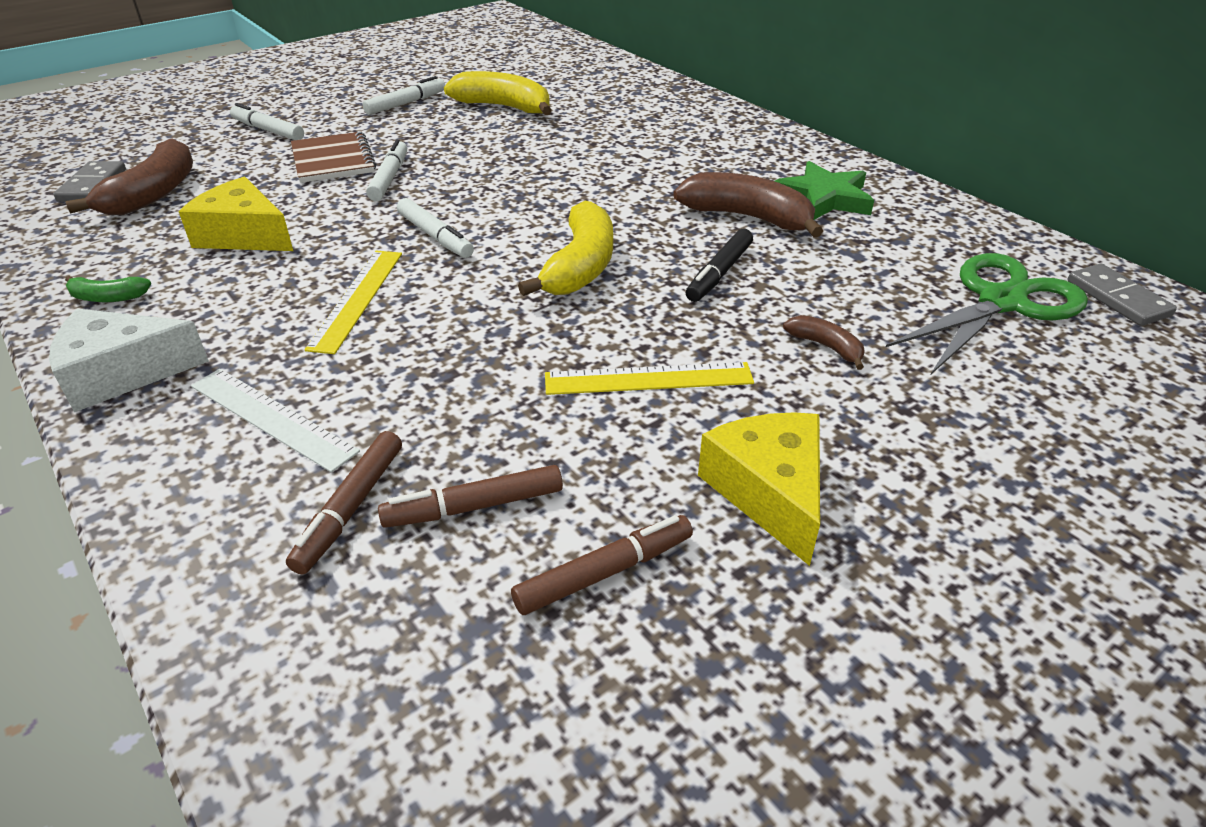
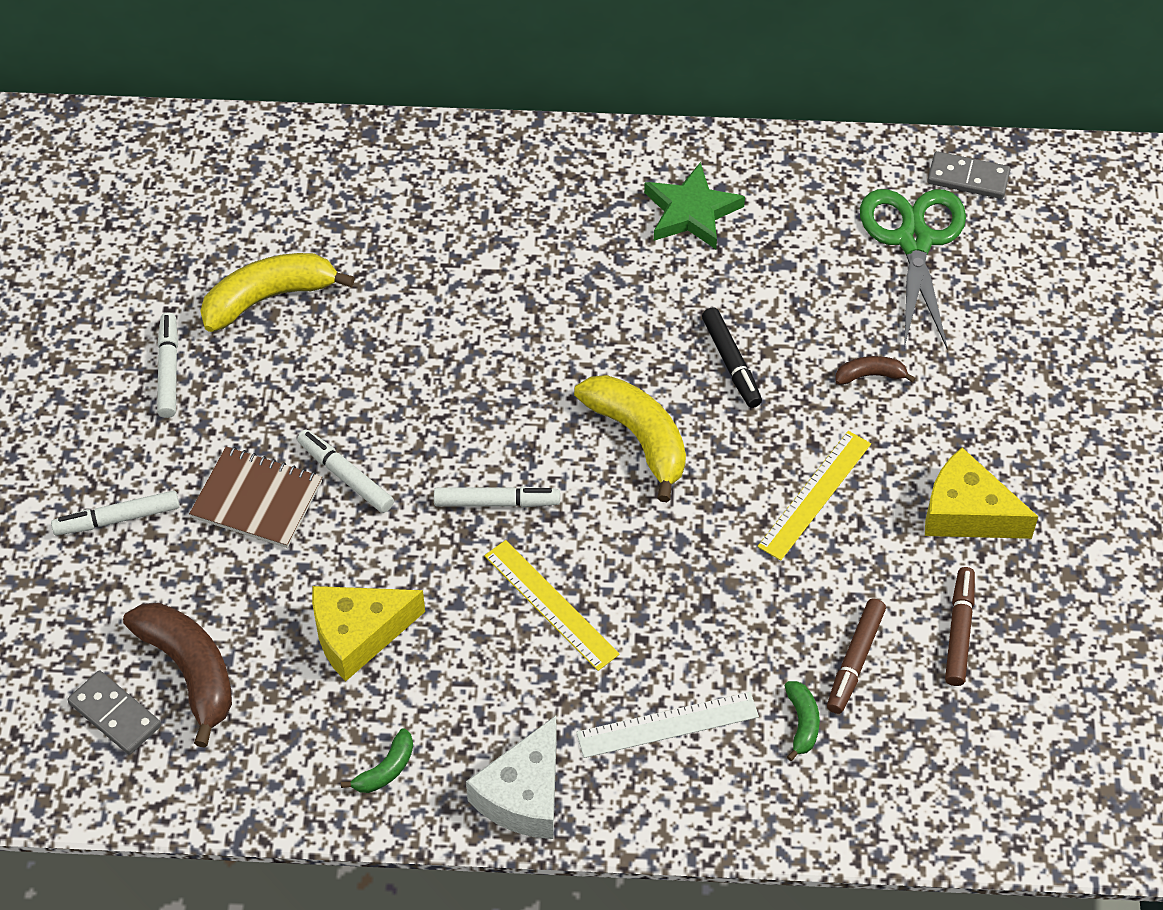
camera: 50 degrees left, 15 degrees up
brown marker [286,431,402,575] -> green banana [784,681,820,761]
brown banana [673,172,823,237] -> none

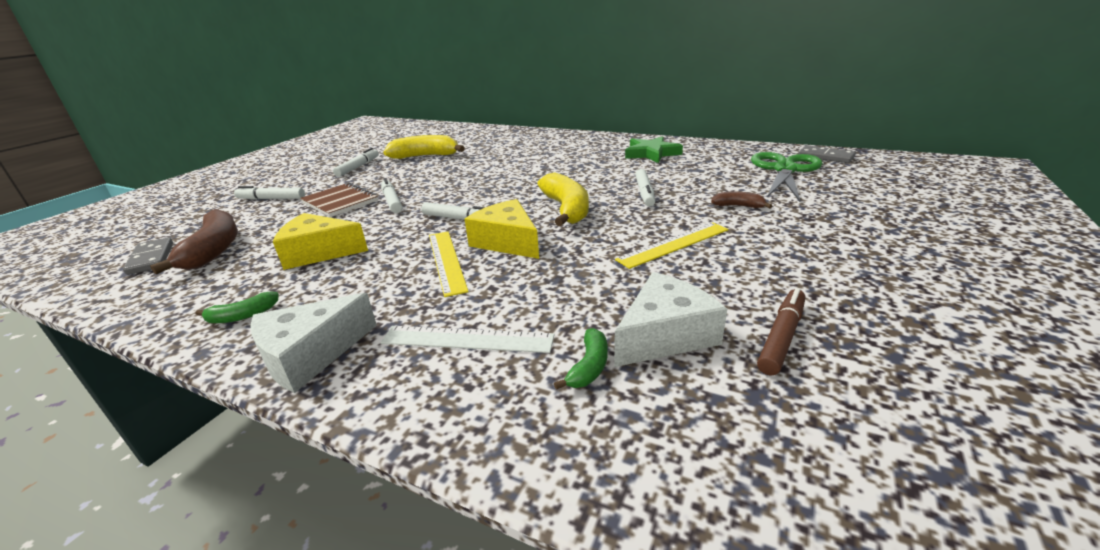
camera: 25 degrees right, 25 degrees down
black marker [702,307,762,408] -> white marker [635,169,655,207]
brown marker [827,599,886,714] -> white cheese [614,272,727,367]
yellow cheese [925,448,1038,539] -> yellow cheese moved to [465,199,539,259]

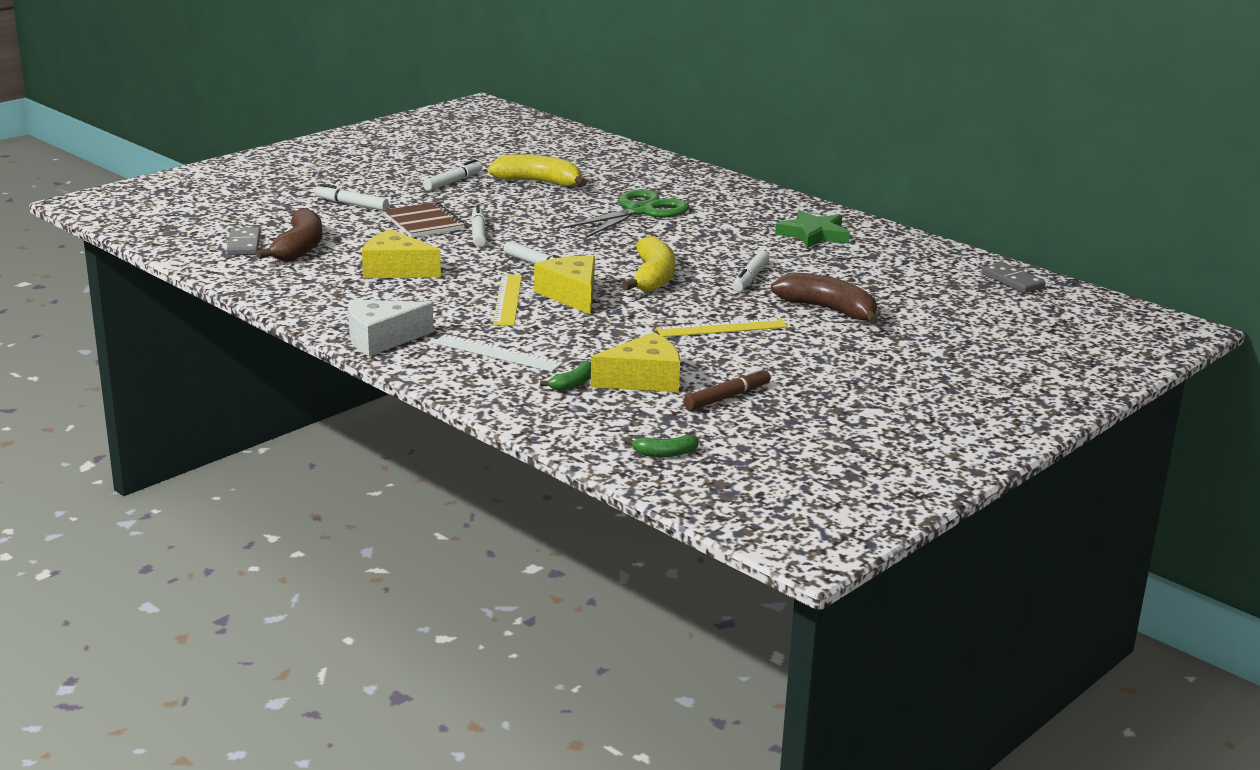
camera: 15 degrees right, 5 degrees down
green banana [196,292,279,323] -> green banana moved to [625,435,699,457]
white cheese [614,272,727,367] -> yellow cheese [591,332,680,392]
brown banana [711,191,772,209] -> brown banana [771,272,879,324], size x2.01
green scissors [751,152,823,202] -> green scissors moved to [563,189,689,238]

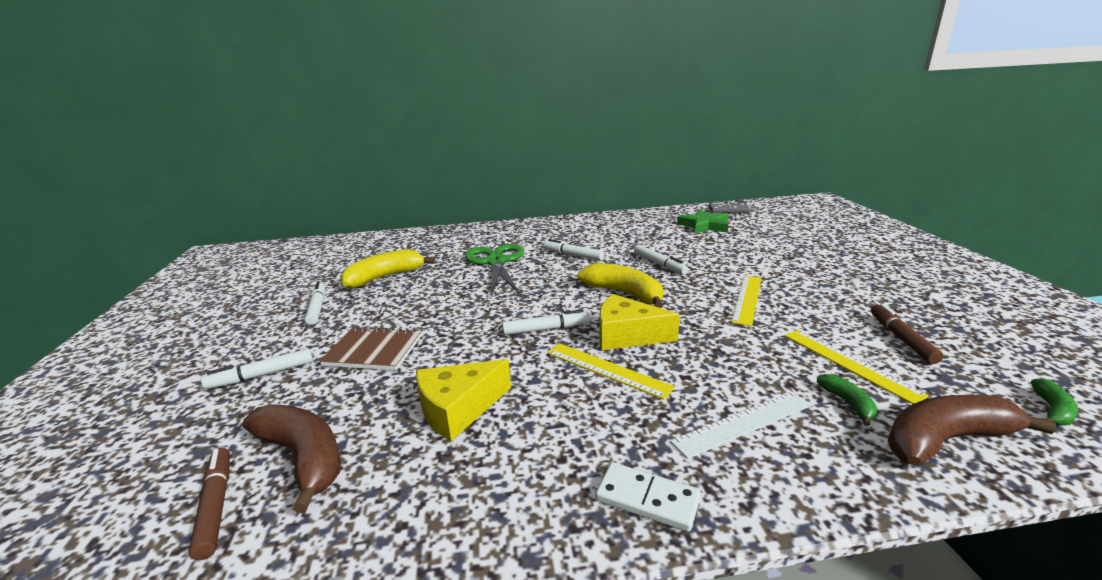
camera: 50 degrees left, 0 degrees up
grey domino [227,227,261,255] -> brown marker [188,448,230,560]
white cheese [348,299,433,356] -> white domino [595,462,701,532]
white marker [471,205,486,247] -> white marker moved to [543,239,604,261]
yellow cheese [591,332,680,392] -> yellow ruler [785,330,929,404]
brown banana [771,272,879,324] -> brown banana moved to [888,395,1056,465]
green star [775,210,850,248] -> green star moved to [677,209,729,234]

